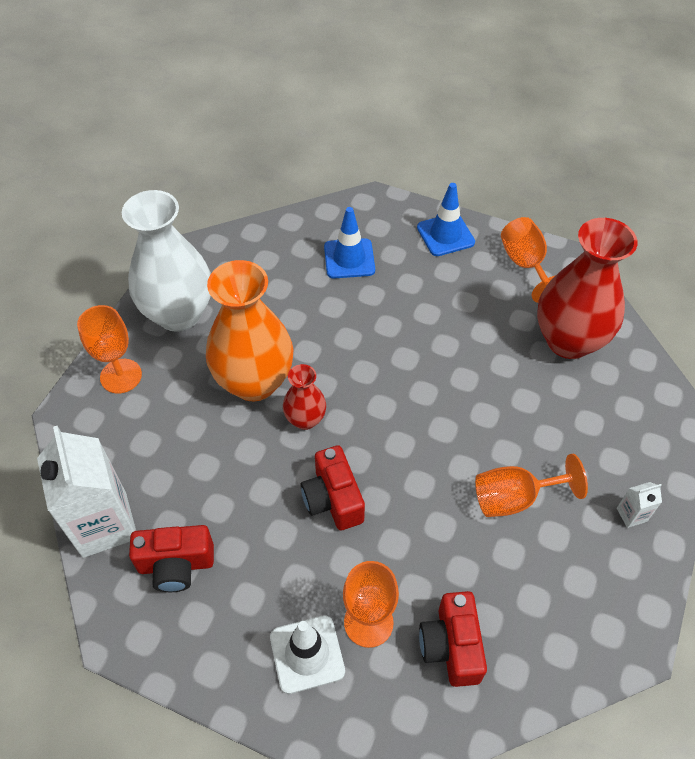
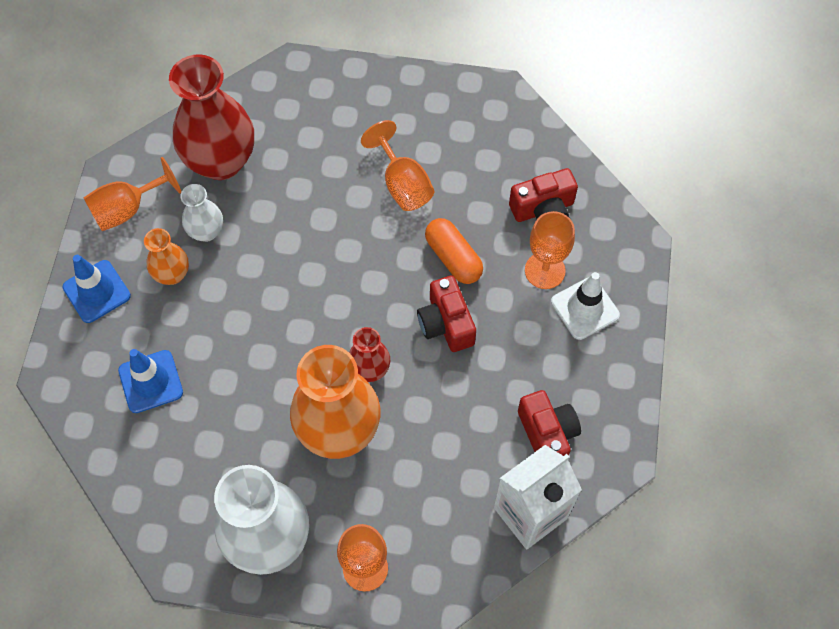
camera: 105 degrees left, 10 degrees up
red camera [300,445,365,530] -> red camera turned 105 degrees clockwise [417,275,476,352]
white carton [617,482,662,528] -> none
none -> orange vase [144,228,189,285]
none -> white vase [180,184,223,242]
none -> orange capsule [425,218,483,284]

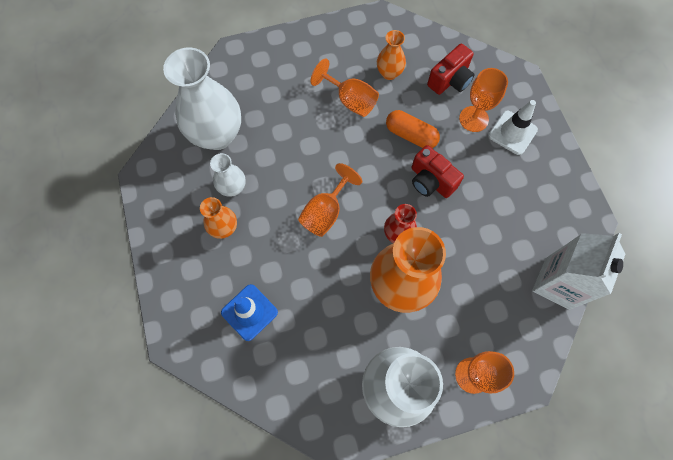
camera: 25 degrees left, 5 degrees up
blue traffic cone [63,255,131,323] -> none
orange goblet [84,157,181,231] -> orange goblet moved to [298,163,362,237]
red vase [169,54,254,180] -> white vase [163,47,241,150]
red camera [518,390,581,456] -> none
none -> orange vase [377,30,406,80]

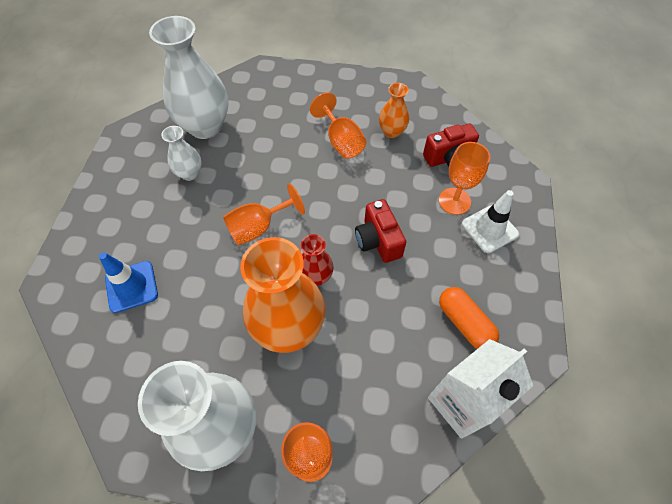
camera: 25 degrees right, 10 degrees down
orange vase [200,197,237,239] -> none
orange capsule [386,110,440,148] -> orange capsule moved to [439,287,499,349]

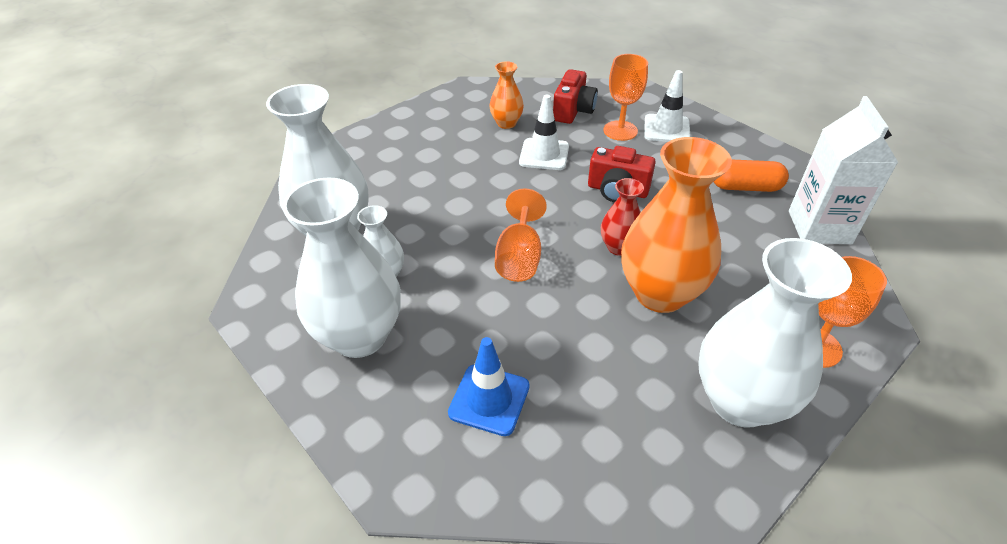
camera: 50 degrees left, 15 degrees down
orange goblet [310,92,366,159] -> none
none -> white vase [282,177,401,358]
none -> white traffic cone [519,95,569,170]

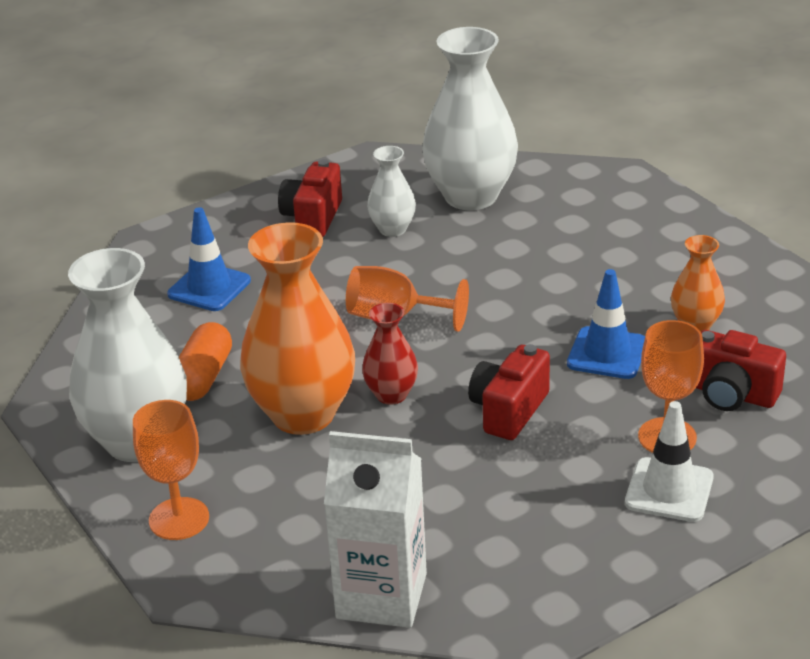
camera: 100 degrees right, 10 degrees down
white vase [282,177,401,358] -> red camera [278,159,342,237]
white traffic cone [519,95,569,170] -> blue traffic cone [567,269,645,379]
orange capsule [714,160,789,192] -> orange capsule moved to [179,322,232,401]

